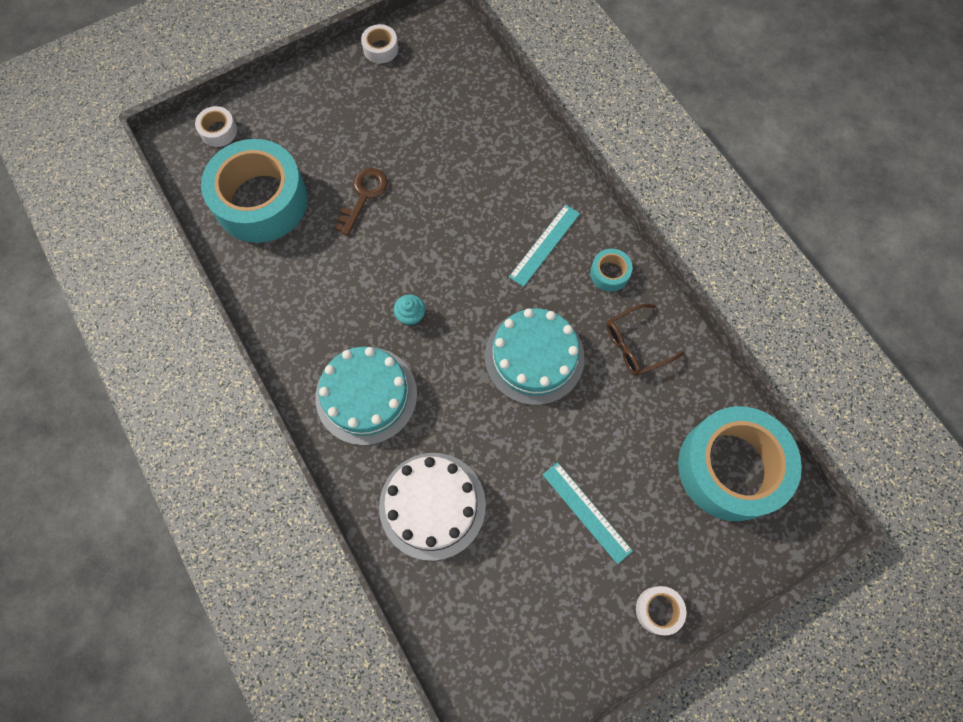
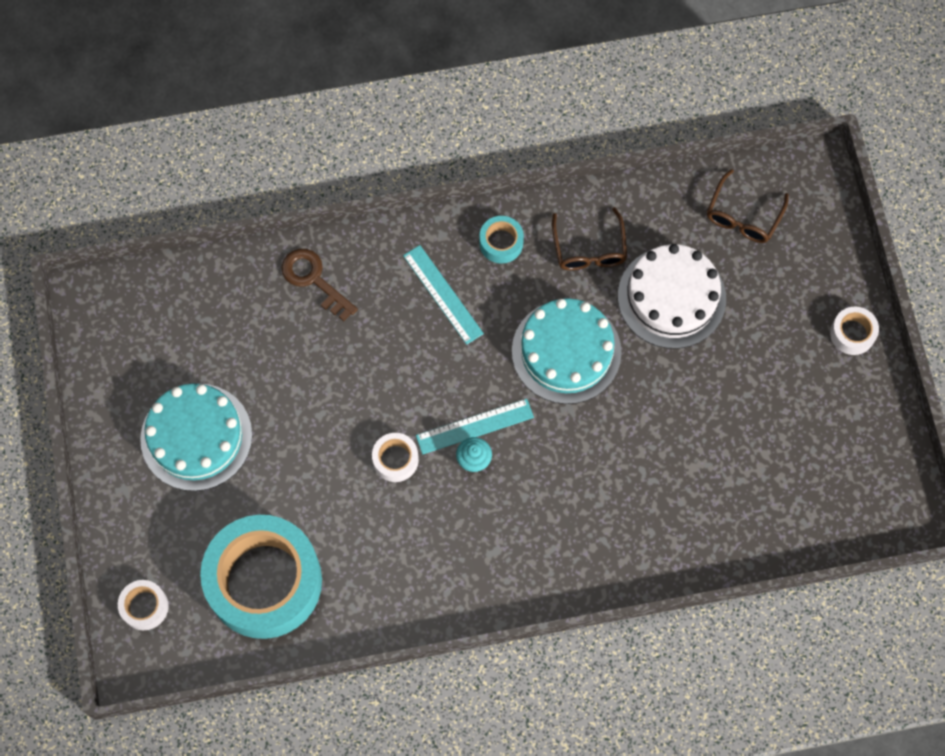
camera: 70 degrees left, 0 degrees up
turquoise cake [315,347,417,446] -> turquoise cake moved to [140,384,252,491]
brown key [334,168,388,236] -> brown key moved to [281,249,358,321]
white tape [361,24,398,64] -> white tape moved to [372,433,419,482]
white cake [379,453,486,561] -> white cake moved to [618,244,726,349]
turquoise ruler [543,462,633,564] -> turquoise ruler moved to [416,399,534,455]
turquoise tape [678,406,802,521] -> brown glasses [707,169,789,243]

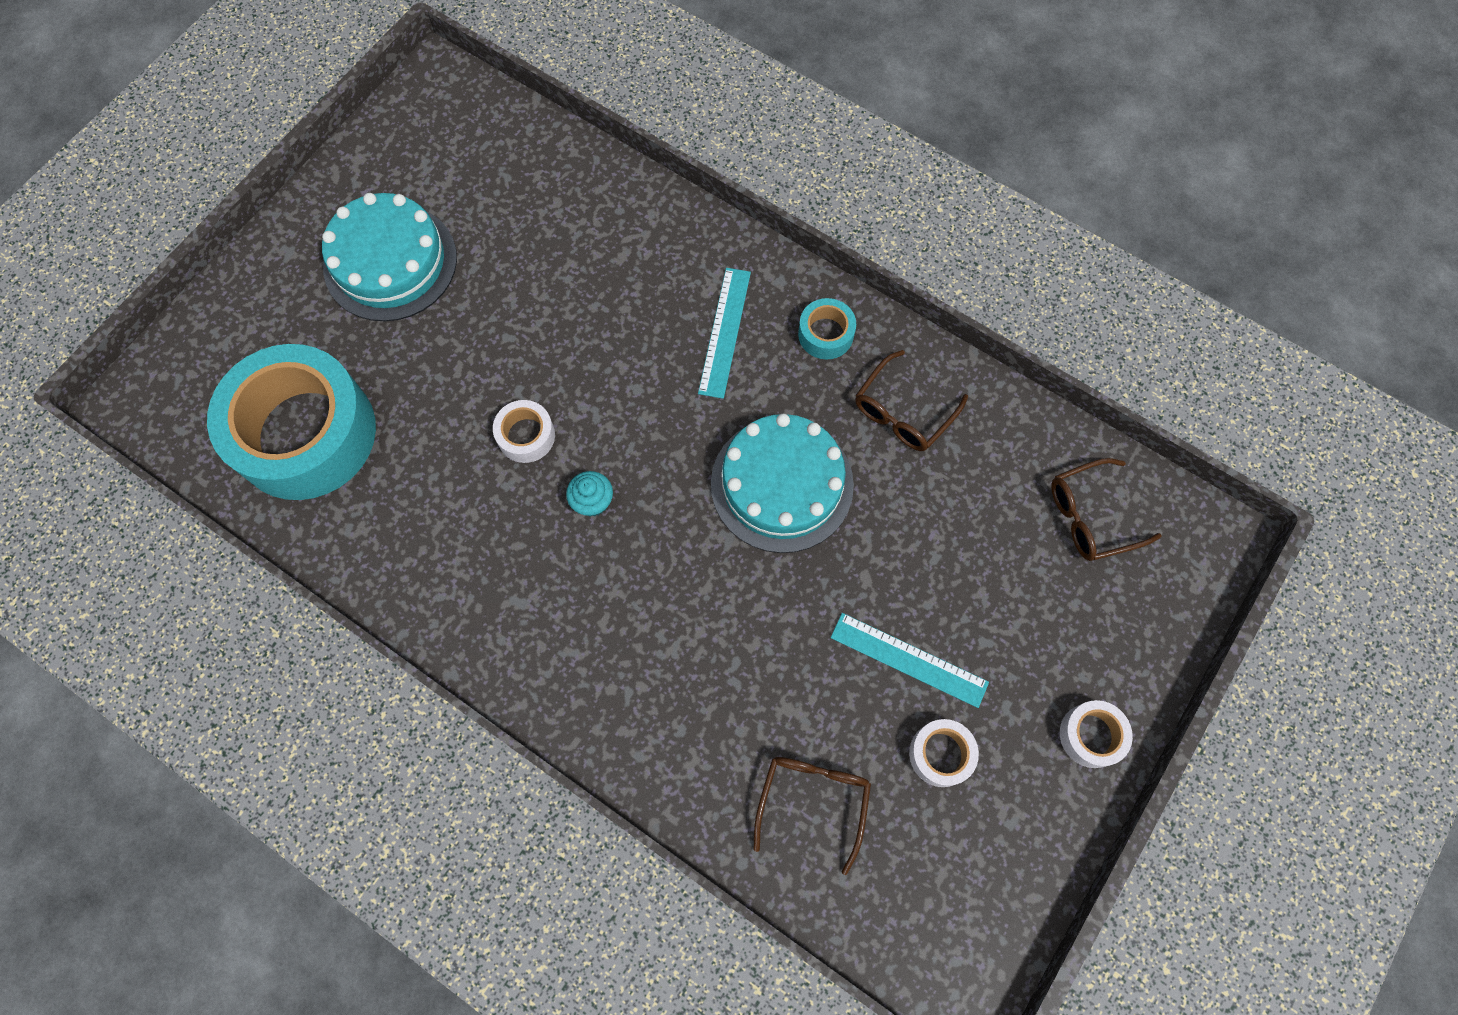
camera: 45 degrees right, 0 degrees up
white tape [118,580,169,630] -> white tape moved to [909,719,979,787]
brown key [281,249,358,321] -> none
turquoise ruler [416,399,534,455] -> turquoise ruler moved to [831,613,989,708]
white cake [618,244,726,349] -> none
none -> brown glasses [754,757,871,875]

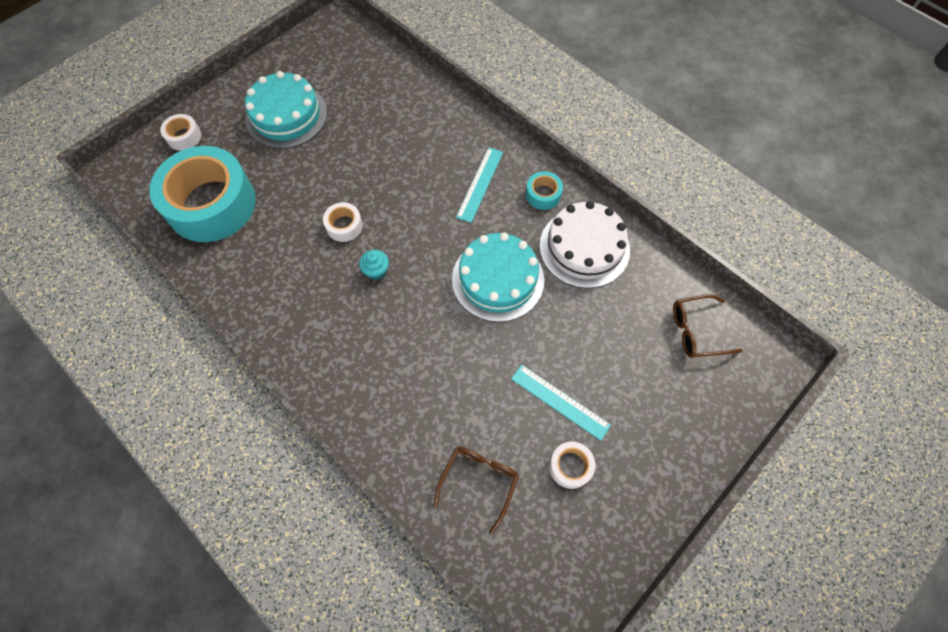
camera: 10 degrees right, 5 degrees down
brown glasses [855,350,968,451] -> white cake [539,201,630,288]
white tape [1060,700,1133,768] -> white tape moved to [160,114,201,151]

